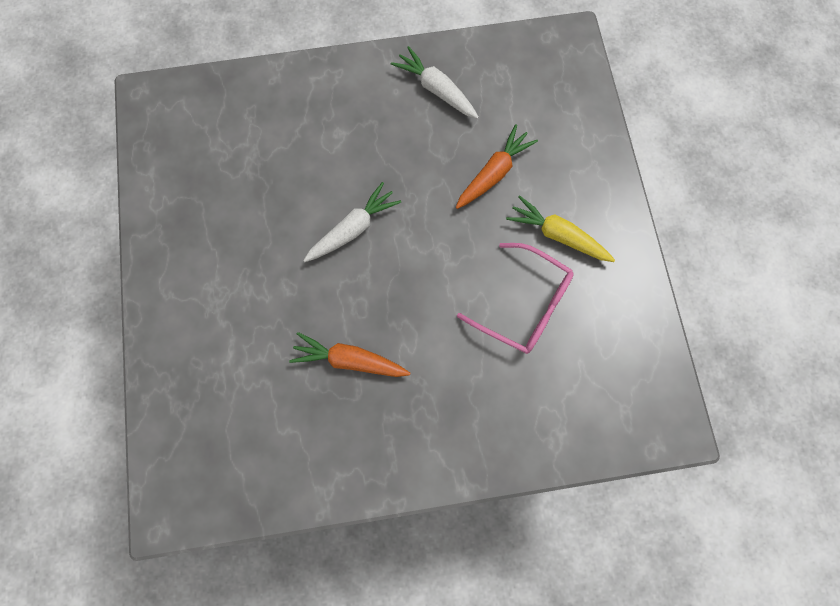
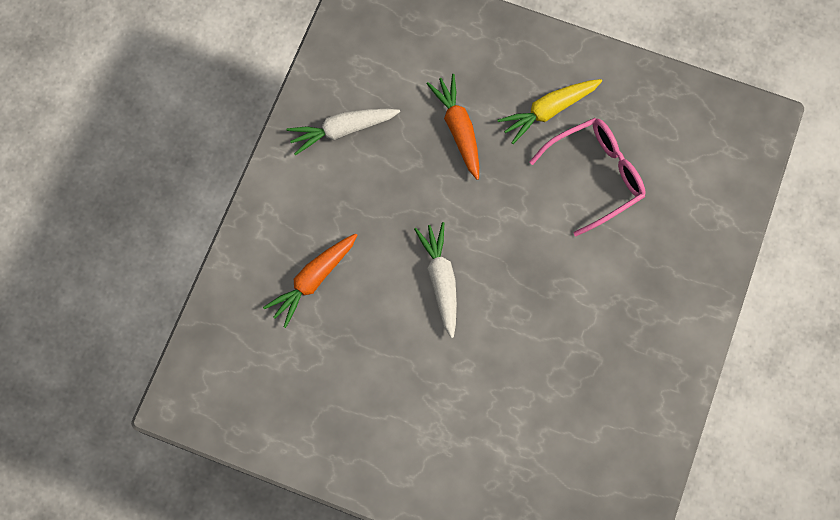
camera: 60 degrees left, 0 degrees up
orange carrot [289,332,410,377] -> orange carrot moved to [263,234,357,328]

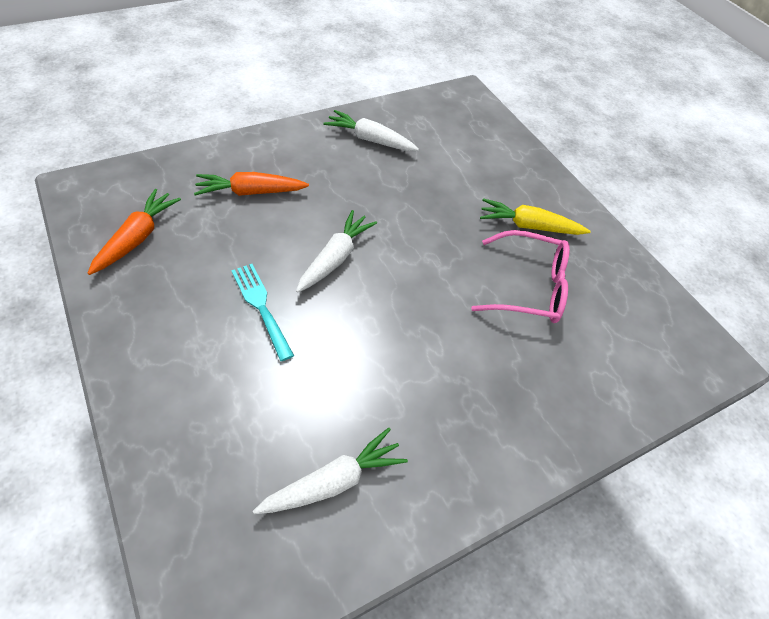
camera: 35 degrees right, 20 degrees down
orange carrot [426,74,479,180] -> orange carrot moved to [87,189,181,275]
none -> turquoise fork [231,264,294,361]
none -> white carrot [253,428,408,514]

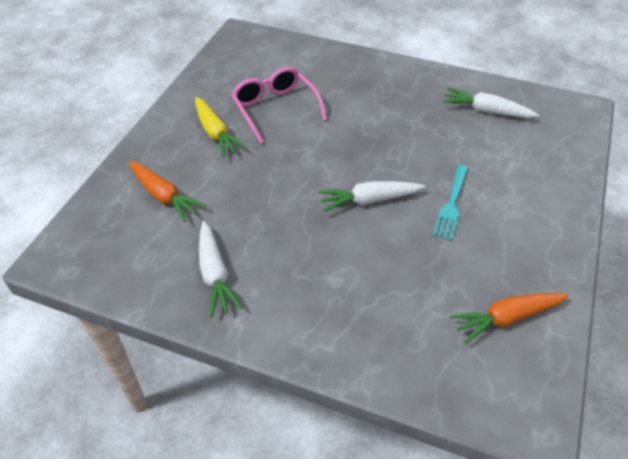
camera: 125 degrees left, 5 degrees down
orange carrot [194,172,309,196] -> orange carrot moved to [129,161,206,222]

